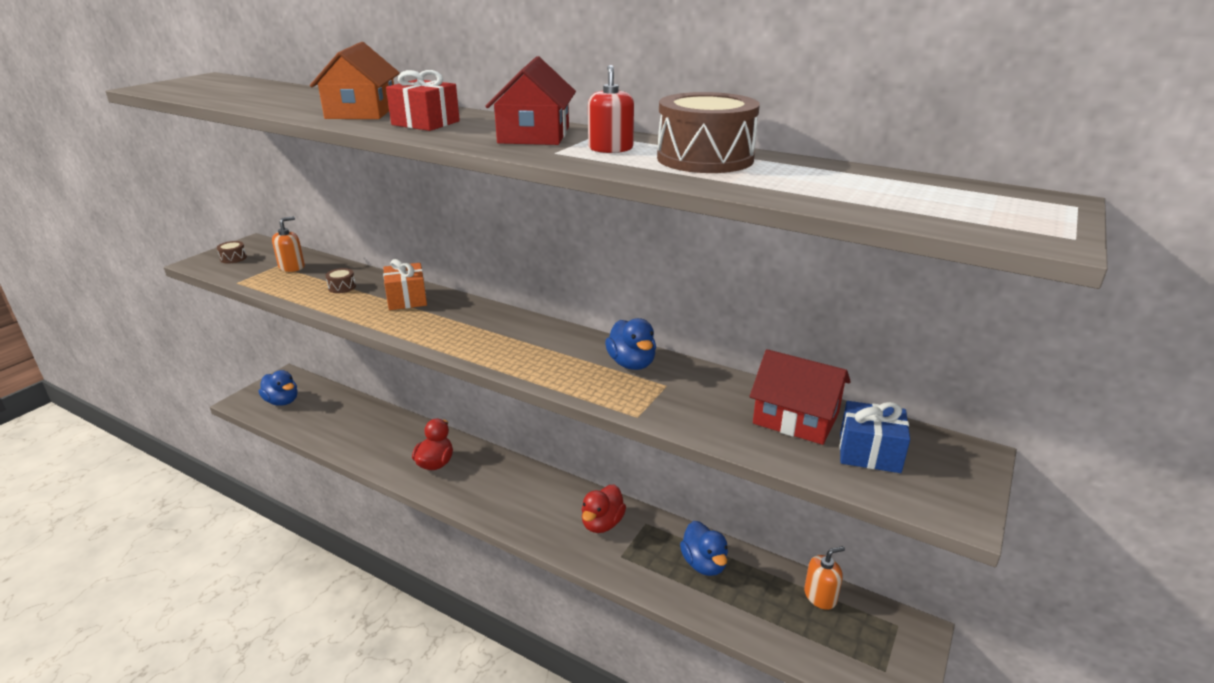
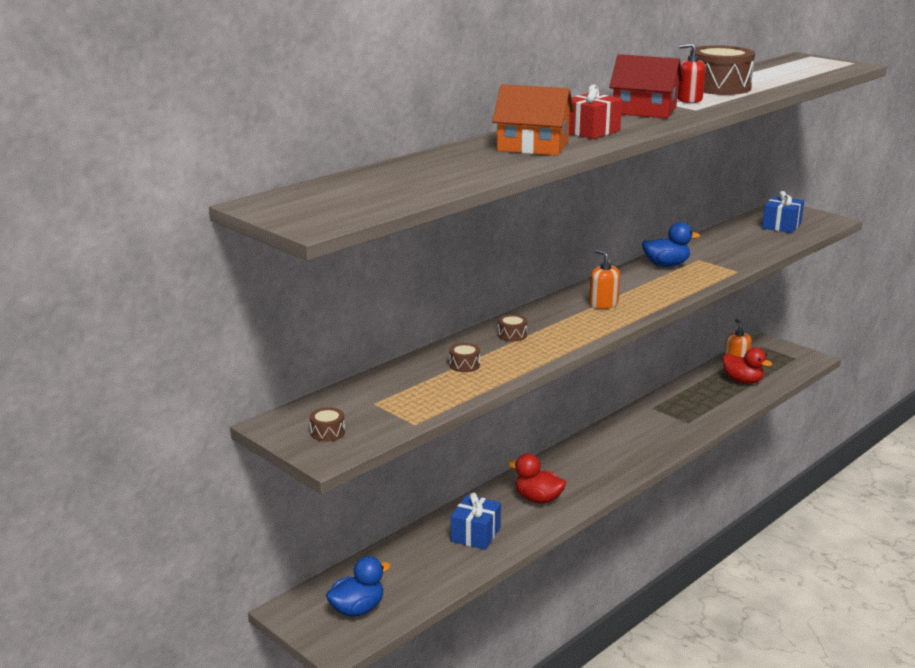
camera: 75 degrees left, 5 degrees down
orange soap dispenser [272,216,305,272] -> orange soap dispenser moved to [589,249,620,309]
orange gift [383,259,427,310] -> brown drum [498,314,527,341]
red duck [582,484,626,533] -> red duck moved to [723,348,772,384]
blue duck [680,521,728,576] -> none
red house [750,349,851,445] -> none
none -> blue gift [451,493,501,550]

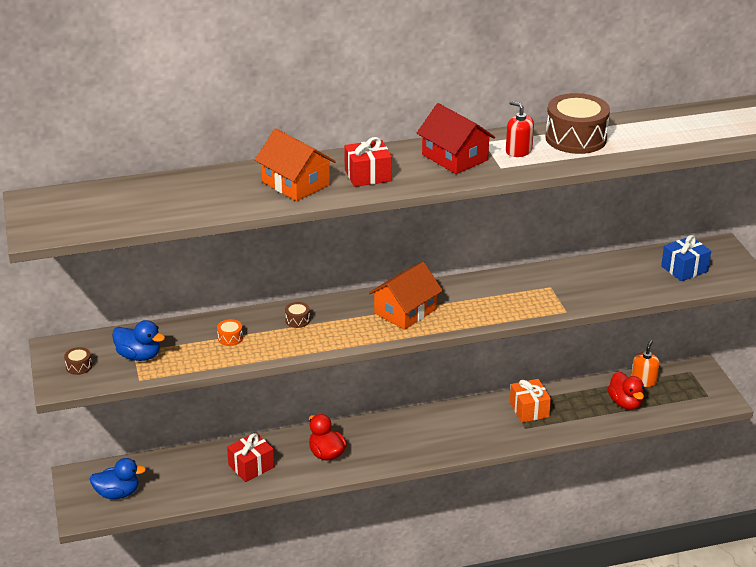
camera: 30 degrees right, 10 degrees up
brown drum [449,343,480,372] -> orange drum [217,319,243,346]
blue gift [451,493,501,550] -> red gift [227,433,274,482]
orange soap dispenser [589,249,620,309] -> orange house [369,262,443,330]
blue duck [642,222,700,267] -> blue duck moved to [112,320,165,361]
none -> orange gift [510,379,551,423]

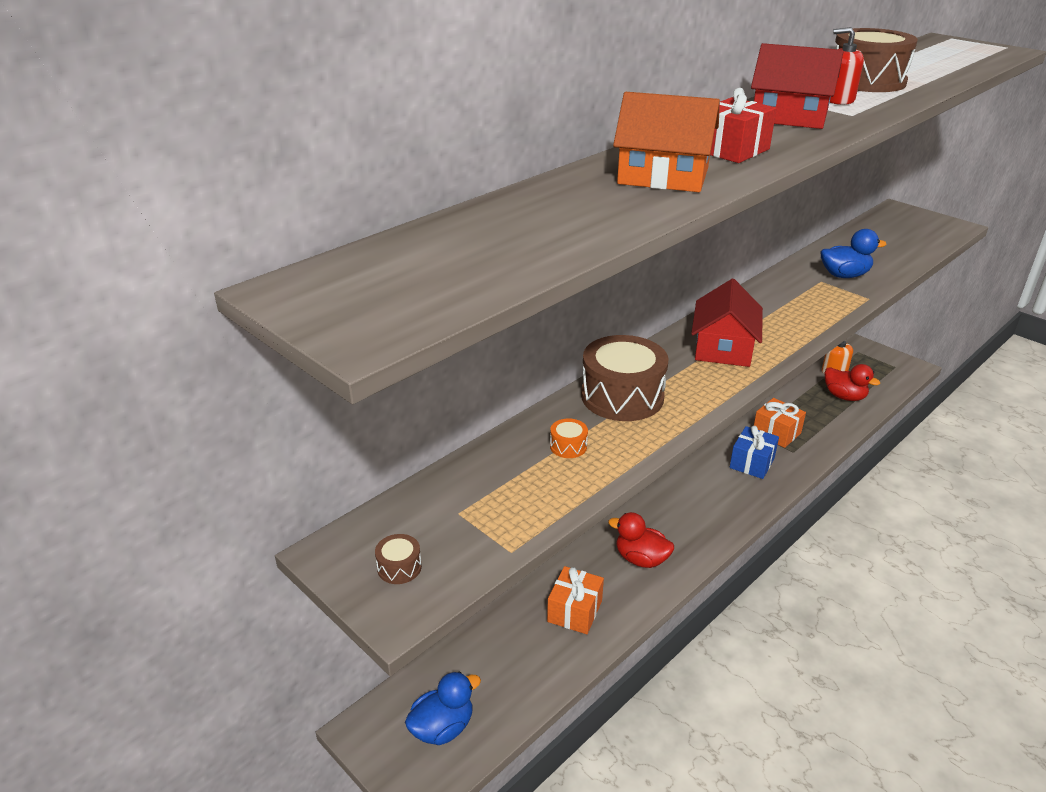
camera: 30 degrees left, 0 degrees up
blue duck [112,320,165,361] -> blue duck moved to [820,229,887,278]
red gift [227,433,274,482] -> orange gift [547,566,604,634]
brown drum [285,302,310,328] -> brown drum [581,335,668,421], size x2.41
orange house [369,262,443,330] -> red house [691,279,763,367]
blue gift [661,235,711,281] -> blue gift moved to [730,426,779,479]

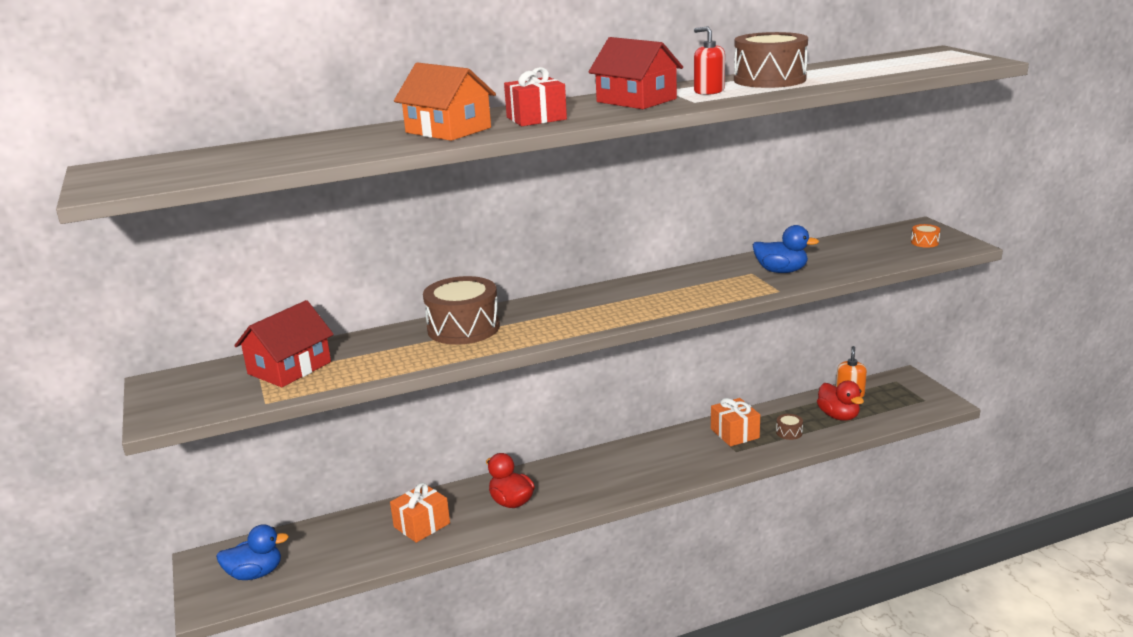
camera: 25 degrees right, 10 degrees down
brown drum [375,534,422,584] -> brown drum moved to [776,414,803,440]
orange drum [550,418,588,458] -> orange drum moved to [911,224,940,248]
red house [691,279,763,367] -> red house moved to [234,300,334,387]
blue gift [730,426,779,479] -> none

